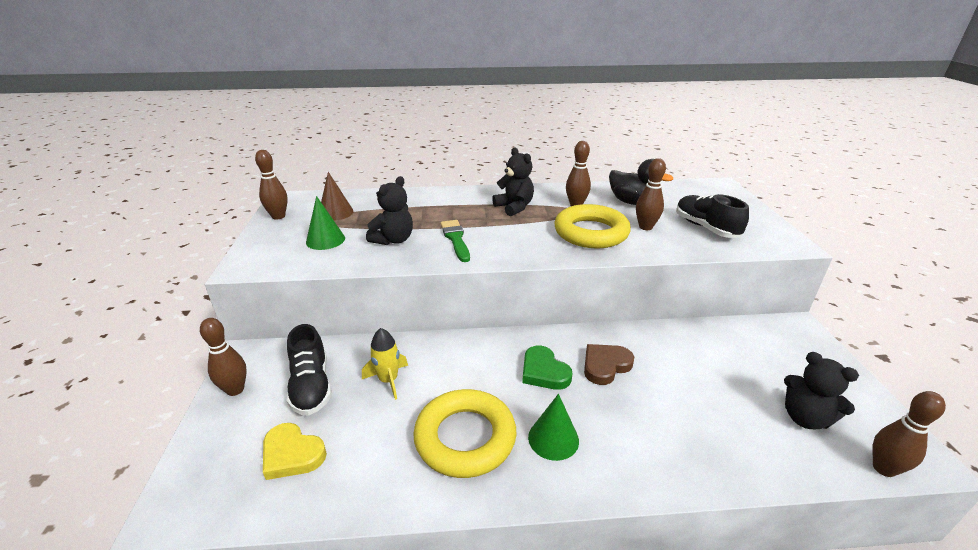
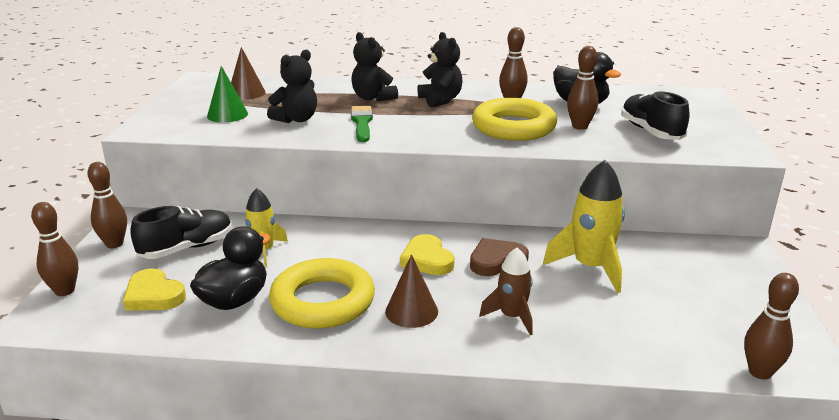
camera: 10 degrees right, 5 degrees down
brown bowling pin [255,150,288,220] -> brown bowling pin moved to [31,202,78,296]
black shoe [287,324,332,416] -> black shoe turned 120 degrees counterclockwise [130,206,232,259]
green heart [522,346,573,390] -> yellow heart [400,234,455,275]
green cone [528,394,579,461] -> brown cone [385,254,438,328]
black teddy bear [784,352,859,429] -> black teddy bear moved to [351,32,398,101]
none -> black duck [190,226,271,310]
none -> brown rocket [479,247,533,335]
none -> yellow rocket [543,160,625,293]

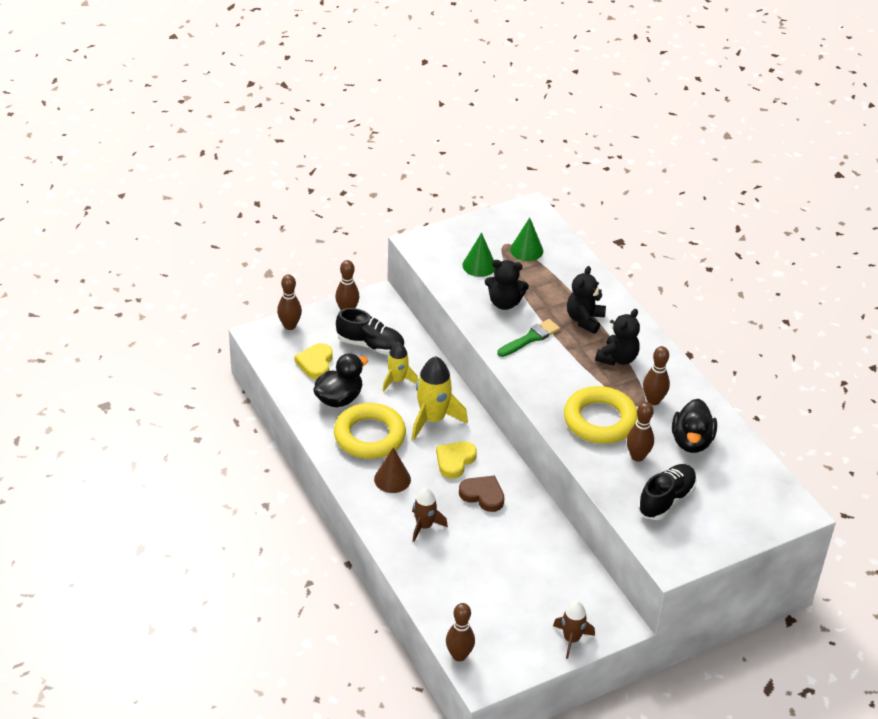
camera: 55 degrees right, 15 degrees up
black duck [190,226,271,310] -> black duck turned 45 degrees counterclockwise [313,353,368,408]
brown cone [231,47,266,100] -> green cone [510,217,543,261]
yellow rocket [543,160,625,293] -> yellow rocket moved to [412,356,468,440]
none -> brown rocket [553,601,595,659]

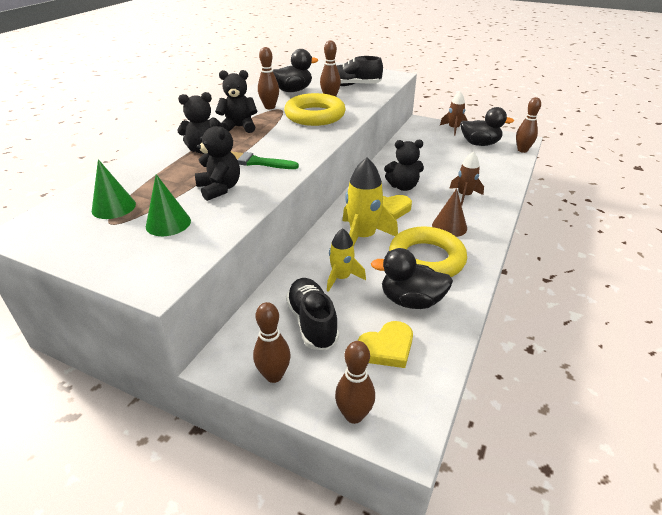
camera: 125 degrees left, 5 degrees down
brown heart [459,475,504,512] -> black teddy bear [384,140,424,191]
none -> black duck [460,107,514,146]

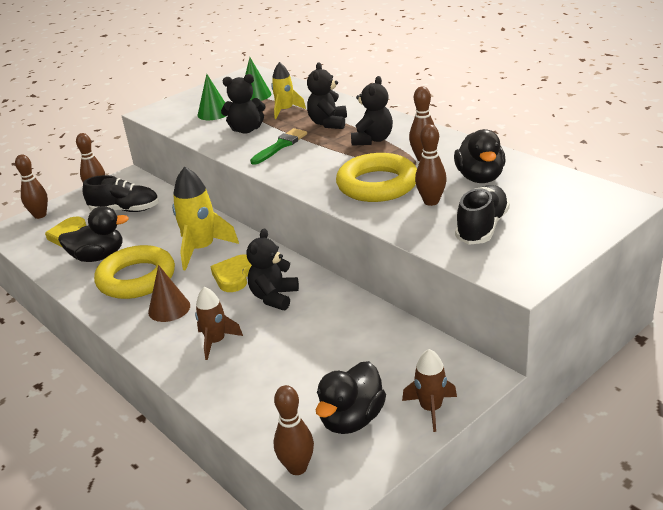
camera: 115 degrees right, 5 degrees down
yellow rocket [327,228,366,292] -> yellow rocket moved to [271,62,306,119]
black duck [371,248,453,309] -> black duck turned 45 degrees clockwise [58,206,129,262]

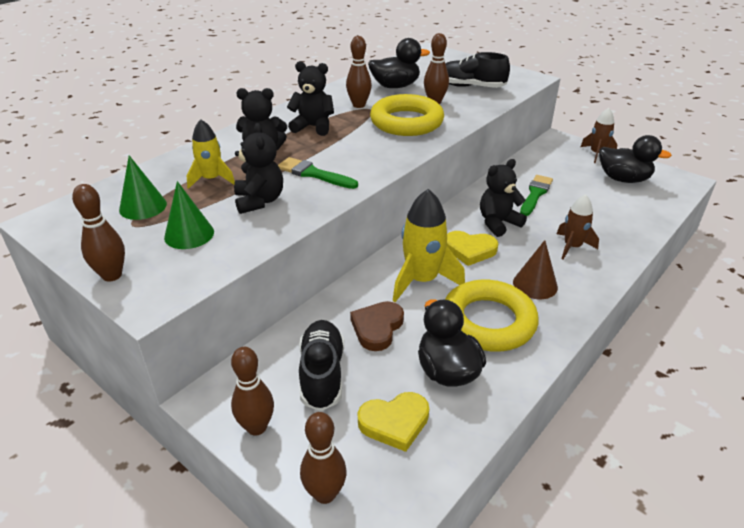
camera: 100 degrees left, 5 degrees up
black teddy bear [247,228,299,310] -> black teddy bear turned 135 degrees clockwise [480,159,527,237]
brown bowling pin [274,385,314,475] -> brown bowling pin moved to [72,184,125,281]
none -> brown heart [350,301,404,351]
none -> green brush [520,175,553,216]

